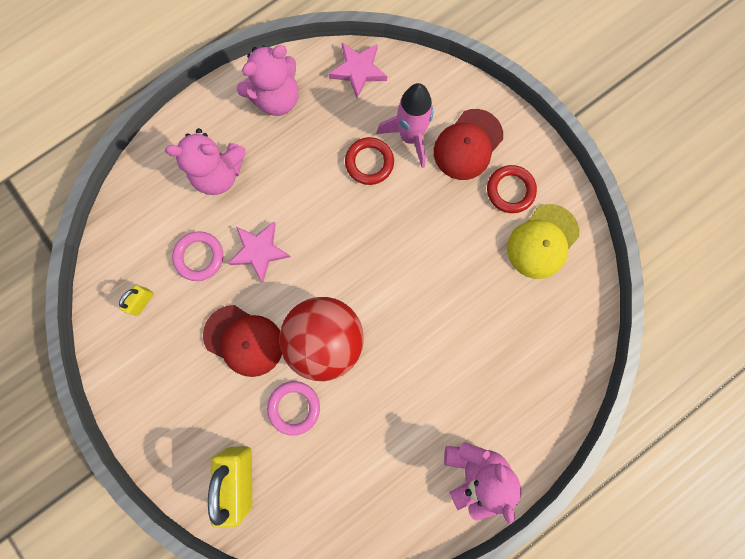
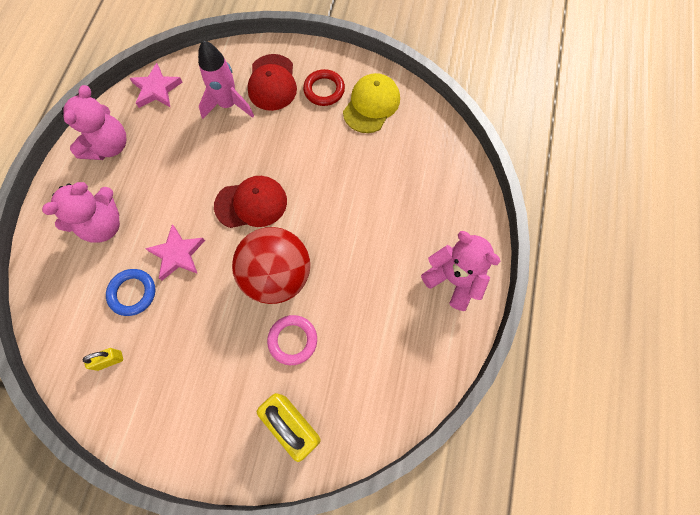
camera: 40 degrees left, 10 degrees down
yellow padlock [119,285,154,316] -> yellow padlock turned 75 degrees clockwise [83,348,123,371]
pink ring [172,231,223,281] -> blue ring [106,269,155,316]
red cap [203,305,282,377] -> red cap moved to [214,176,287,228]
red ring [345,137,394,185] -> none
yellow cap [507,204,579,279] -> yellow cap turned 150 degrees counterclockwise [343,73,400,133]

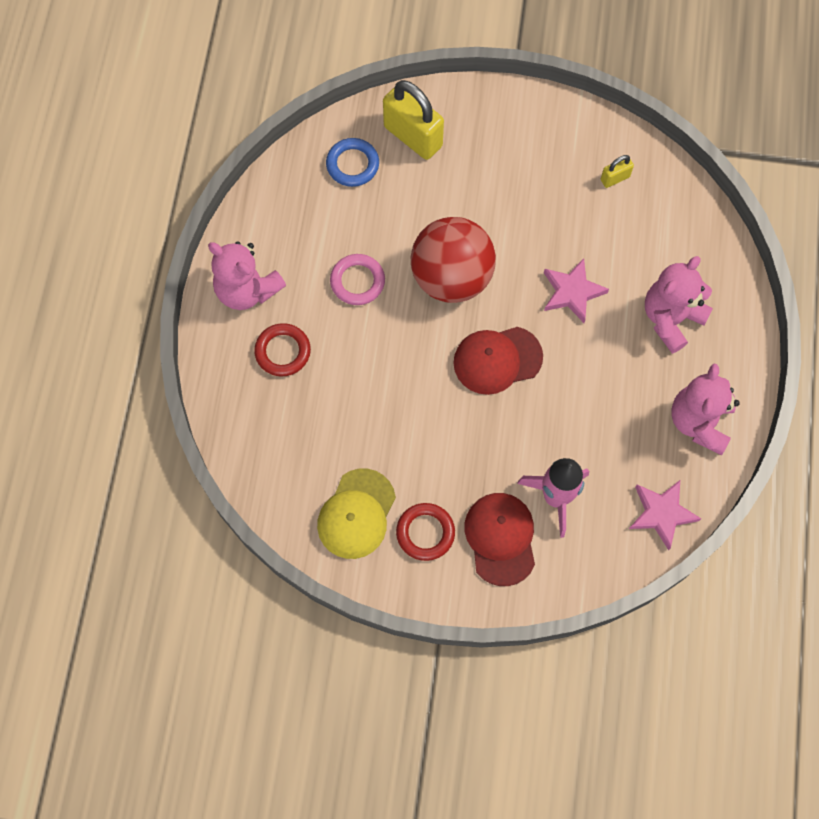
camera: 175 degrees right, 0 degrees up
blue ring [106,269,155,316] -> blue ring moved to [326,138,379,187]
pink ring [267,315,317,365] -> pink ring moved to [330,254,385,305]
none -> red ring [254,323,311,377]

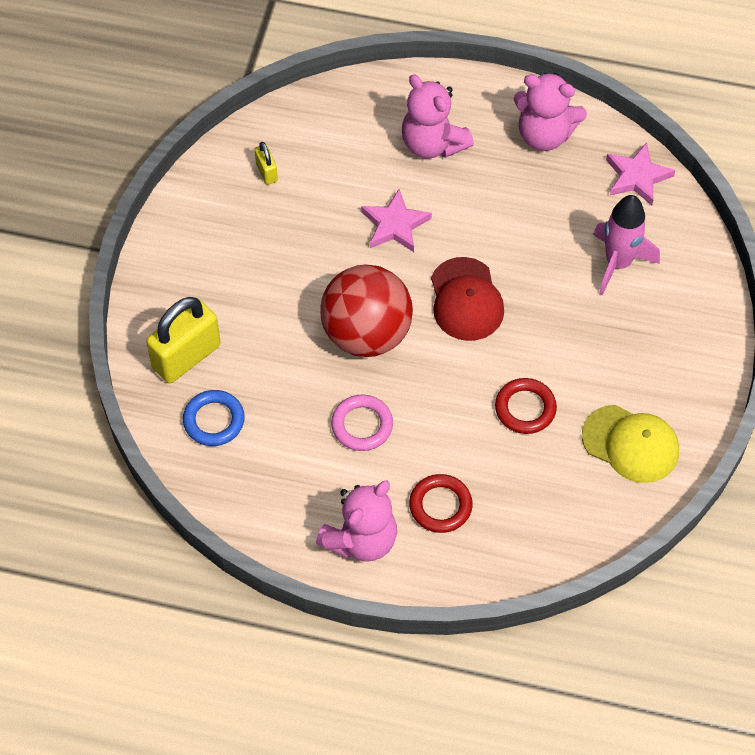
camera: 85 degrees left, 10 degrees down
red ring [396,503,455,561] -> red ring moved to [495,378,557,434]
red cap [464,493,535,586] -> none

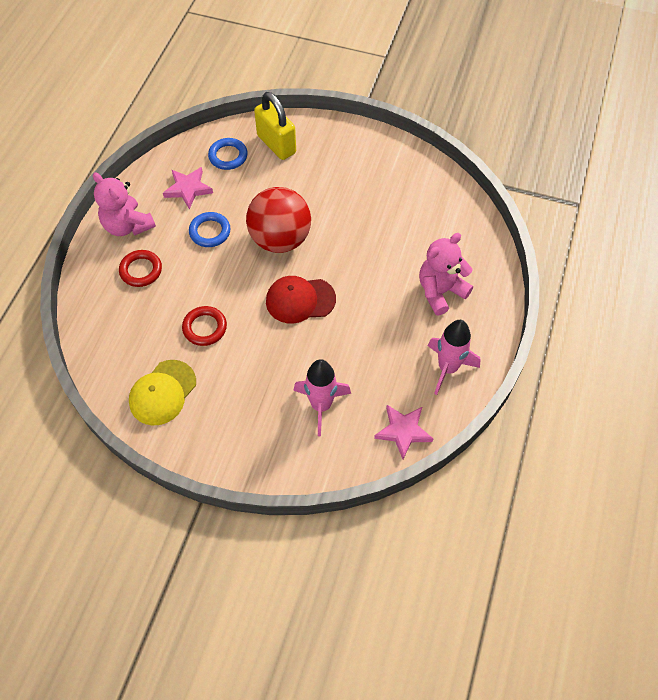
camera: 95 degrees right, 0 degrees up
yellow padlock [255,142,278,185] -> none
pink ring [331,395,393,451] -> blue ring [189,212,231,247]
pink star [361,189,432,252] -> pink star moved to [163,167,213,209]
pink teddy bear [514,73,587,151] -> pink rocket [427,320,480,395]

